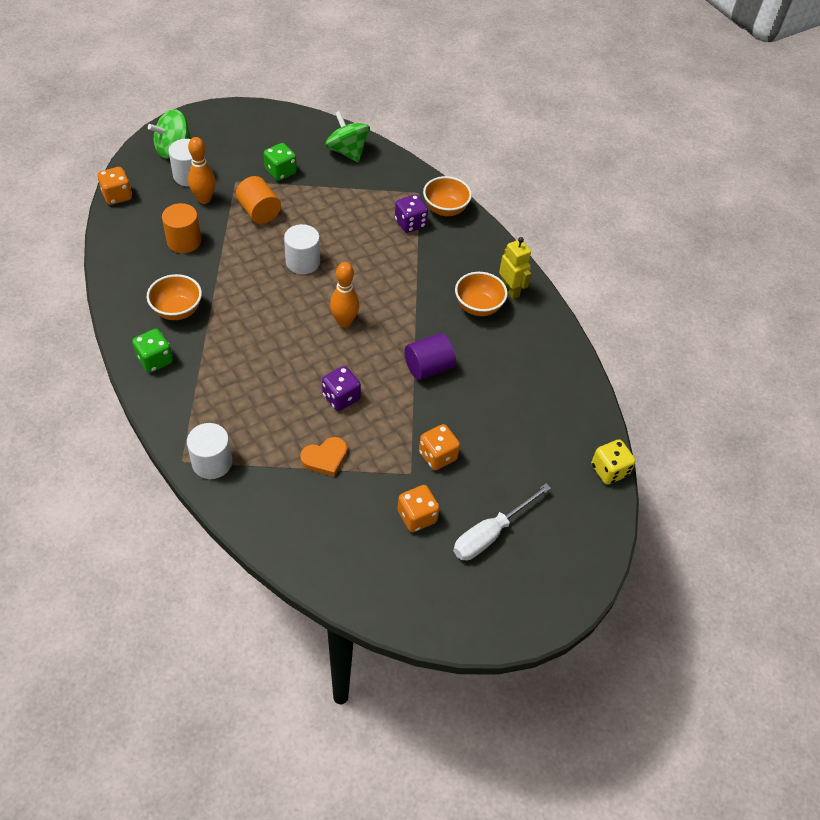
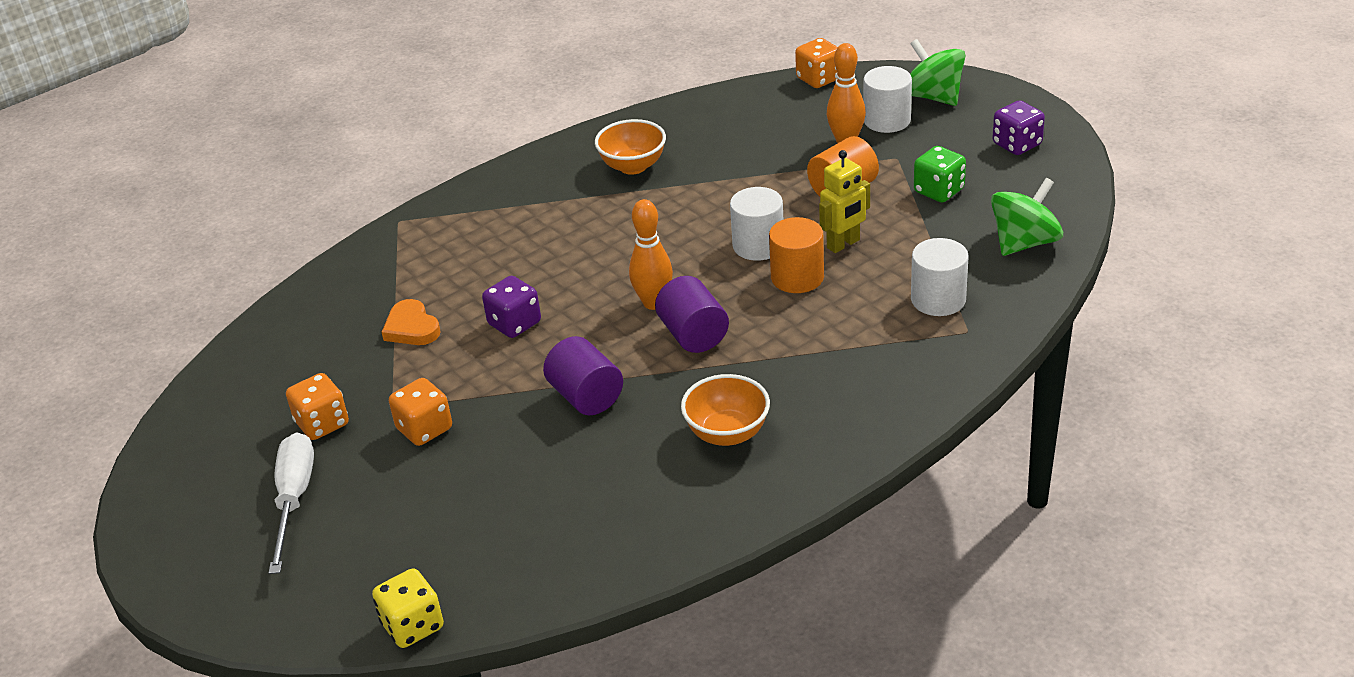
camera: 90 degrees right, 15 degrees down
green dice [132,329,173,373] -> none
orange cylinder [162,203,201,253] -> orange cylinder moved to [769,217,824,293]
white cylinder [187,423,232,479] -> white cylinder moved to [911,238,969,316]
purple dice [395,194,428,233] -> purple dice moved to [992,100,1045,155]
orange bowl [423,176,472,216] -> none
white screwdriver [453,483,551,561] -> white screwdriver turned 45 degrees clockwise [269,432,314,574]
yellow robot [499,237,531,299] -> yellow robot moved to [819,150,870,253]
none -> purple cylinder [655,276,729,353]

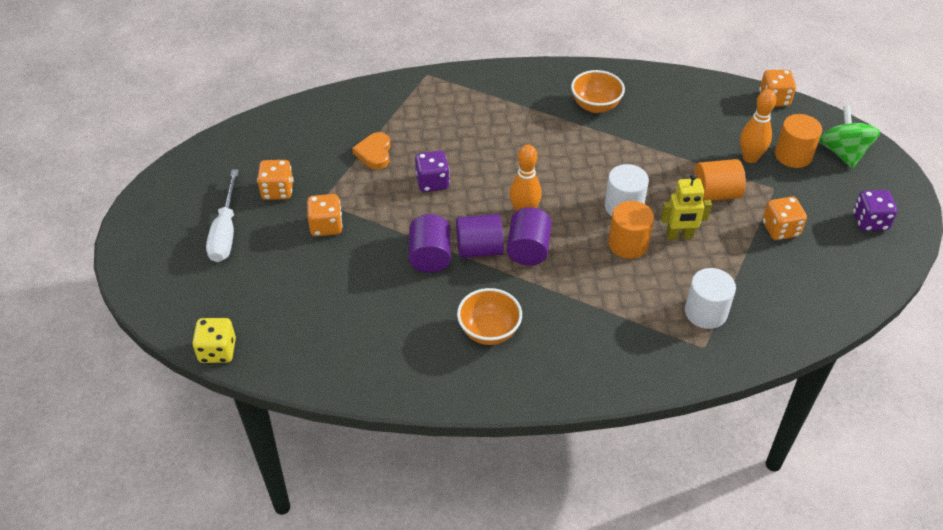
camera: 30 degrees right, 10 degrees up
white screwdriver [269,432,314,574] -> white screwdriver turned 150 degrees clockwise [206,170,239,262]
white cylinder [864,66,912,133] -> orange cylinder [775,114,822,168]
green dice [914,146,966,203] -> orange dice [762,196,807,240]
green spinning top [991,178,1063,256] -> none
none -> purple cylinder [456,214,504,258]

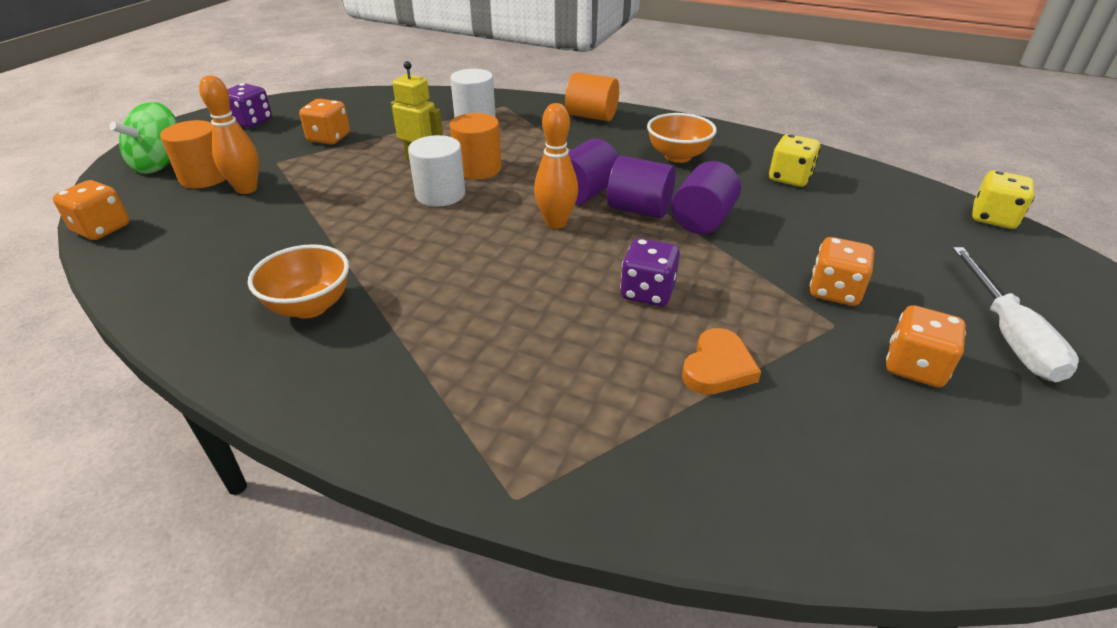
camera: 150 degrees left, 10 degrees down
white screwdriver [206,170,239,262] -> white screwdriver turned 150 degrees clockwise [952,247,1079,382]
orange cylinder [694,159,746,201] -> orange cylinder moved to [565,72,619,121]
none -> yellow dice [769,134,821,187]

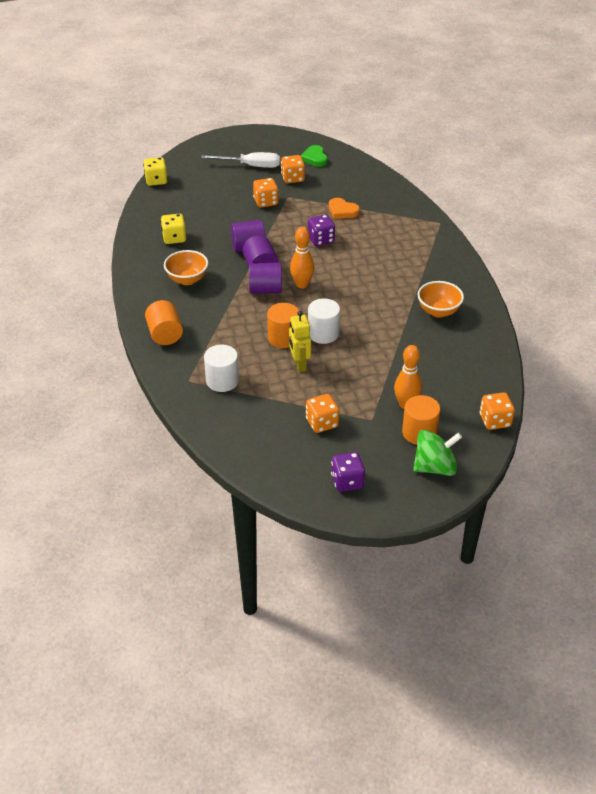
camera: 130 degrees left, 5 degrees up
orange heart [682,328,761,395] -> orange heart turned 135 degrees counterclockwise [329,198,360,219]
white screwdriver [952,247,1079,382] -> white screwdriver turned 45 degrees clockwise [201,152,280,168]
none -> green heart [301,145,328,167]

